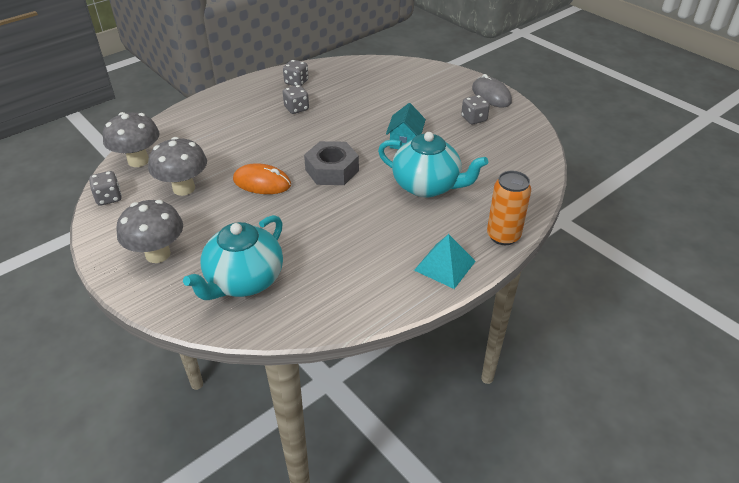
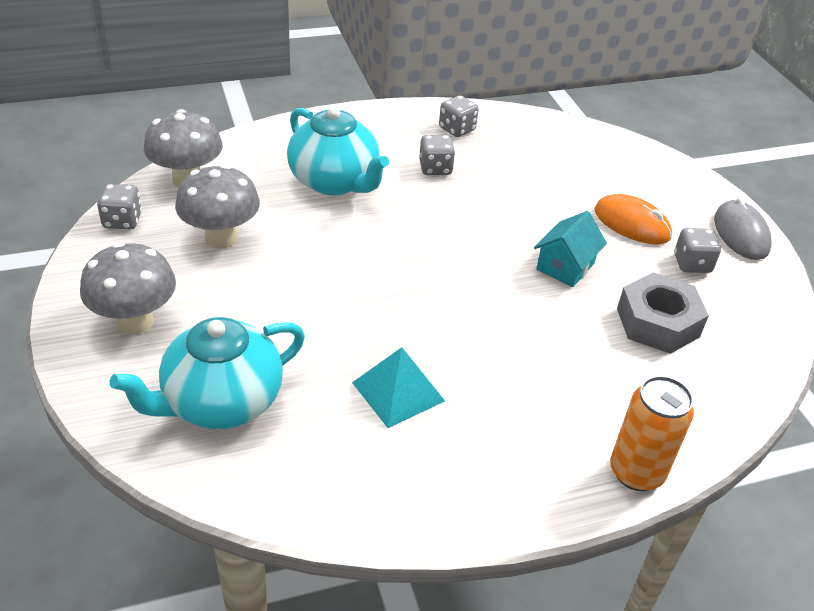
camera: 20 degrees right, 0 degrees up
orange mouse [233,163,291,194] -> orange mouse moved to [595,194,672,244]
grey nut [304,141,359,185] -> grey nut moved to [617,272,709,354]
turquoise teapot [378,132,488,198] -> turquoise teapot moved to [287,106,389,196]
turquoise pyramid [414,234,476,289] -> turquoise pyramid moved to [352,347,445,428]

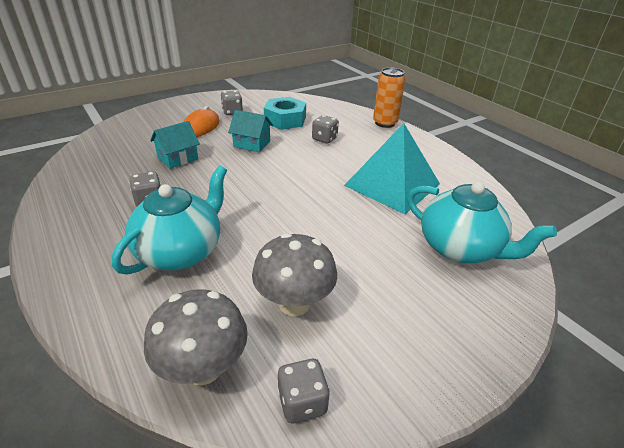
camera: 105 degrees left, 5 degrees down
grey mushroom [80,242,176,335] -> none
turquoise pyramid [352,347,445,428] -> turquoise pyramid [344,123,440,214], size x1.73
grey dice [439,95,479,137] -> grey dice moved to [312,115,339,144]
grey nut [617,272,709,354] -> turquoise nut [264,97,306,130]
grey mouse [714,197,772,260] -> none
none -> turquoise house [150,121,200,169]

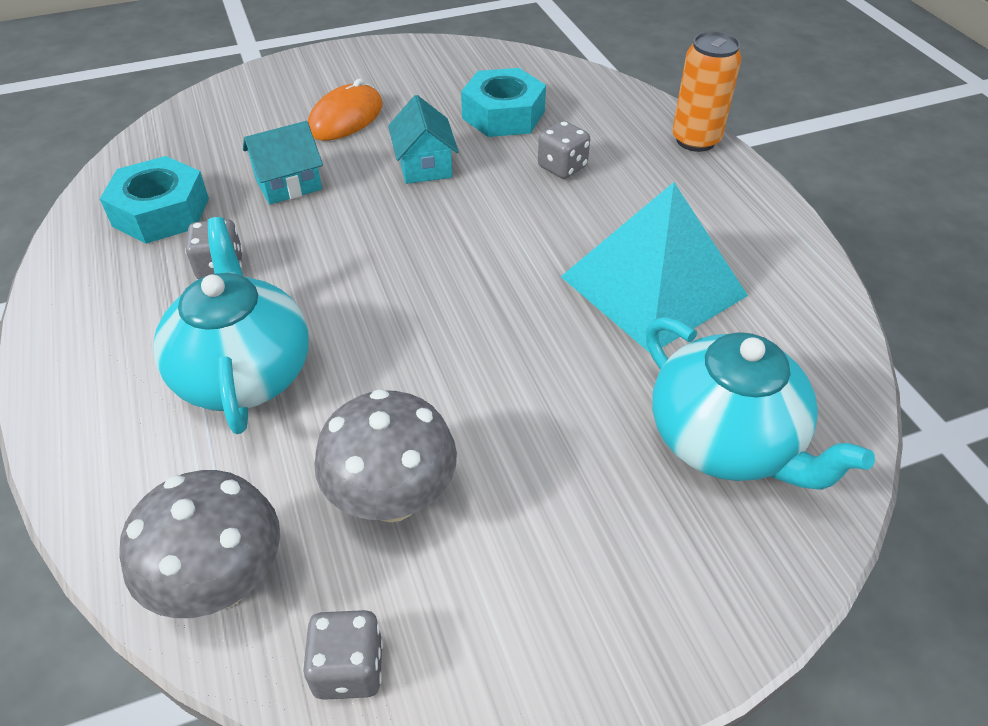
camera: 15 degrees right, 10 degrees up
turquoise teapot [112,165,227,275] -> turquoise teapot turned 60 degrees counterclockwise [153,217,309,434]
grey dice [220,91,243,115] -> none
turquoise house [228,110,273,152] -> turquoise house turned 45 degrees clockwise [388,95,459,184]
none -> turquoise nut [100,156,209,244]

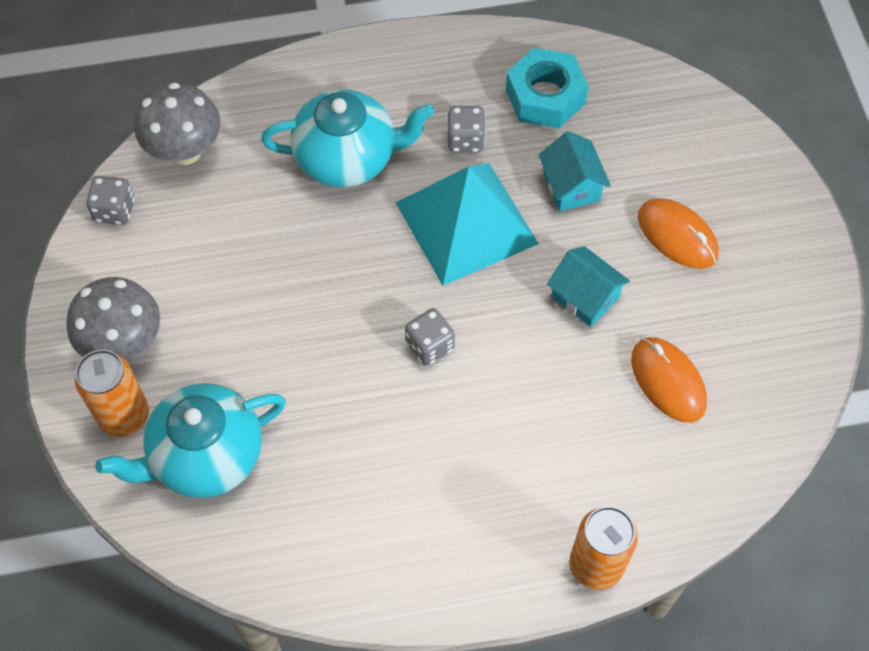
camera: 100 degrees right, 15 degrees up
grey mushroom [314,389,457,522] -> grey mushroom moved to [66,277,160,361]
turquoise house [388,95,459,184] -> turquoise house turned 45 degrees clockwise [547,246,630,327]
turquoise nut [461,68,546,137] -> orange mouse [631,337,707,423]
grey dice [538,121,590,179] -> grey dice moved to [405,308,455,366]
turquoise pyramid [561,182,748,354] -> turquoise pyramid moved to [395,163,539,286]
none -> orange can [75,349,149,437]

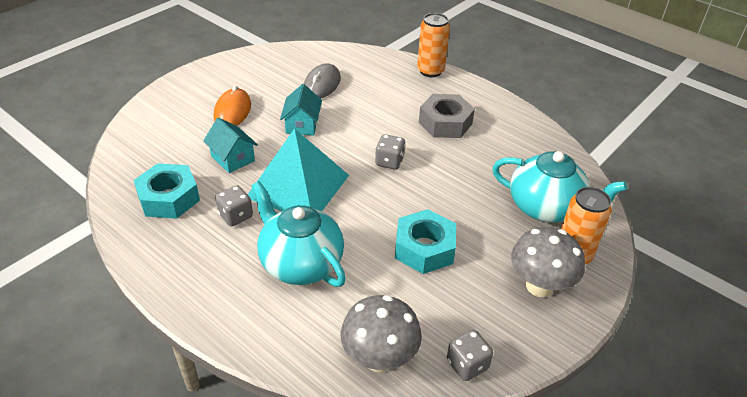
camera: 130 degrees left, 20 degrees down
turquoise house [538,131,611,211] -> turquoise house turned 75 degrees counterclockwise [203,118,258,173]
orange mouse [631,337,707,423] -> grey mouse [304,63,341,99]
none -> turquoise nut [395,209,456,274]
none -> grey nut [419,94,475,138]

